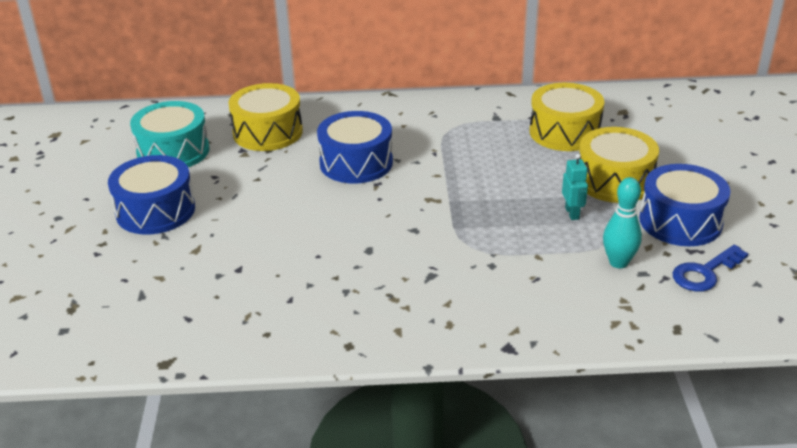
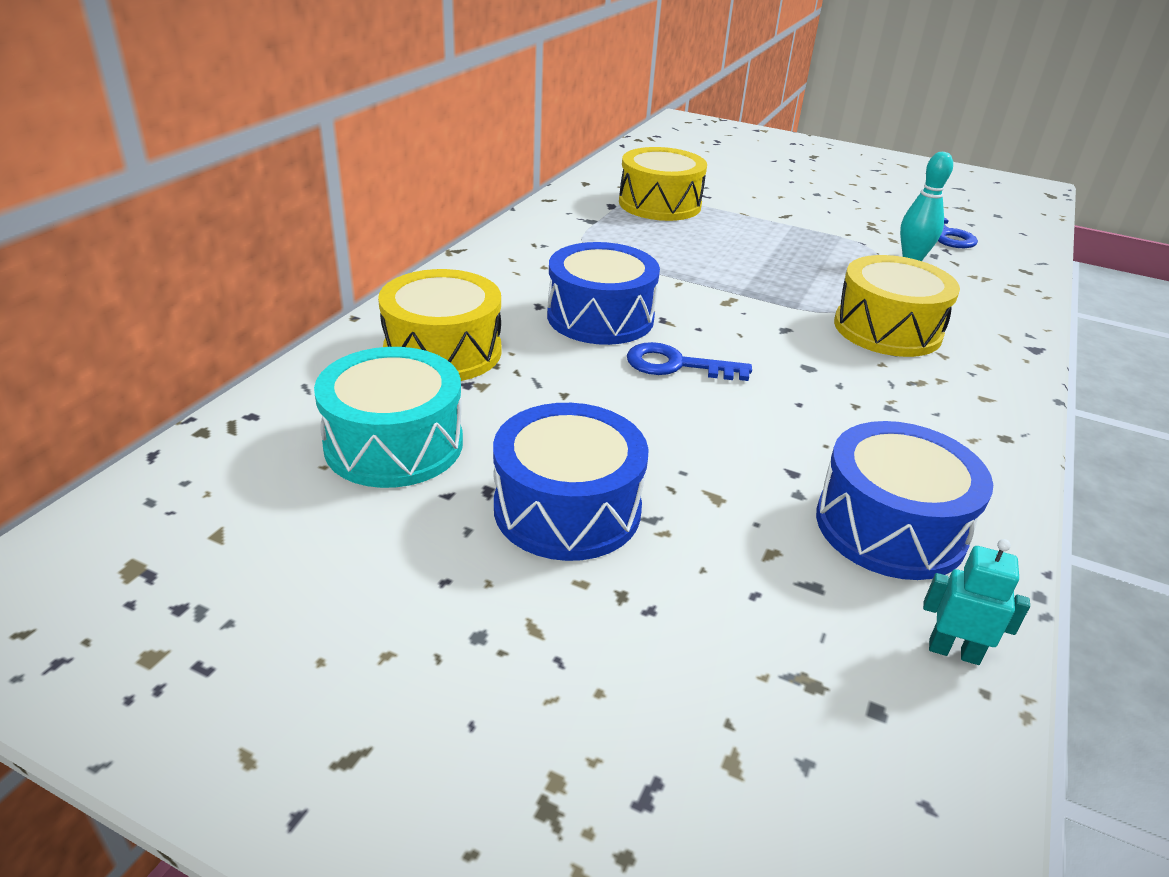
camera: 65 degrees left, 0 degrees up
turquoise robot [562,154,588,220] -> turquoise robot moved to [923,539,1030,665]
yellow drum [579,127,659,203] -> yellow drum moved to [834,255,960,357]
blue drum [639,164,730,246] -> blue drum moved to [816,421,993,580]
none -> blue key [627,342,752,381]

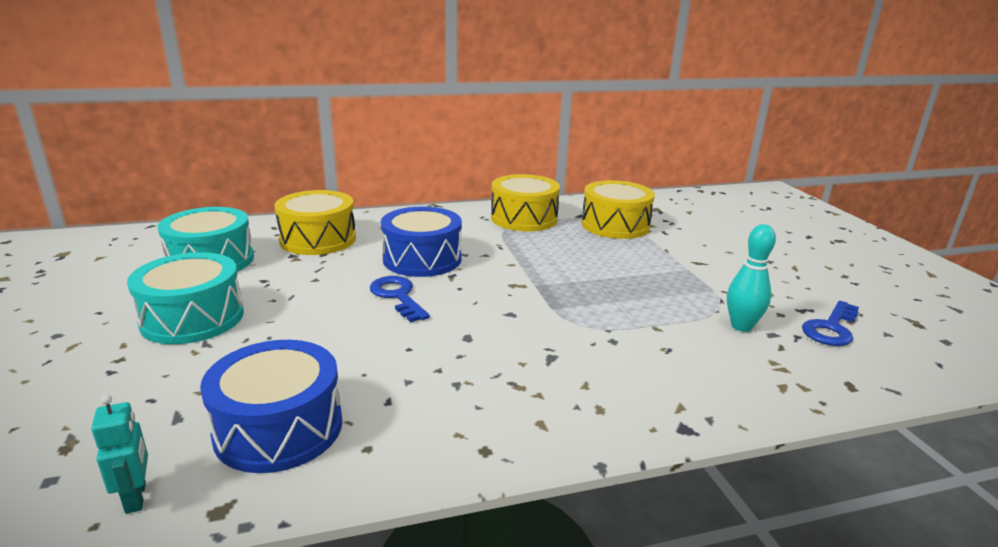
camera: 50 degrees right, 10 degrees down
blue drum [493,403,649,561] -> turquoise drum [127,252,244,344]
yellow drum [834,255,960,357] -> yellow drum moved to [491,174,560,231]

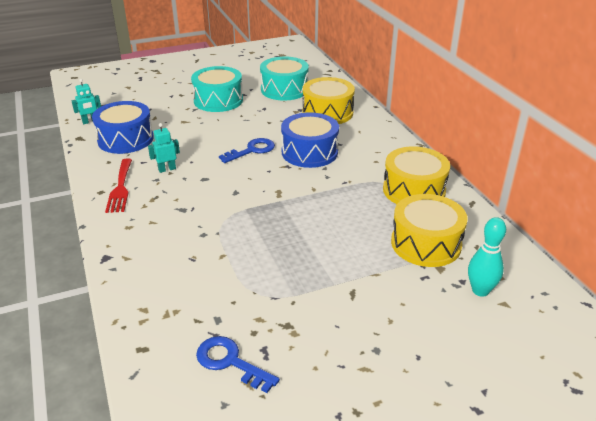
camera: 85 degrees right, 10 degrees up
turquoise bowling pin [727,224,776,332] -> turquoise bowling pin moved to [468,217,506,297]
none -> red fork [105,158,132,213]
none -> turquoise robot [148,123,180,173]

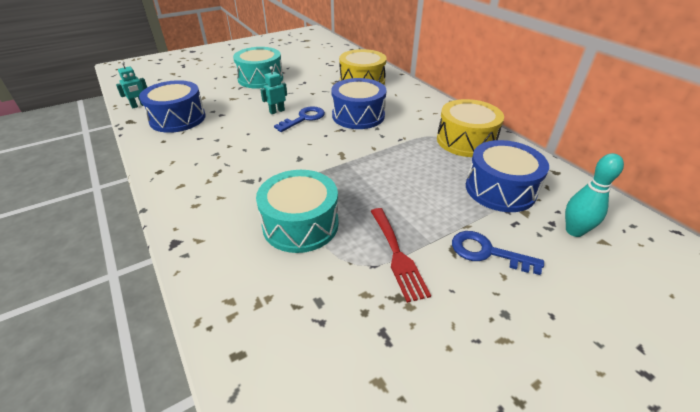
camera: 10 degrees left, 5 degrees up
red fork [105,158,132,213] -> red fork moved to [371,208,431,303]
turquoise robot [148,123,180,173] -> turquoise robot moved to [260,66,287,114]
blue key [196,336,280,393] -> blue key moved to [452,231,544,275]
turquoise drum [260,57,309,101] -> turquoise drum moved to [256,170,339,253]
yellow drum [391,194,468,267] -> blue drum [466,140,549,212]

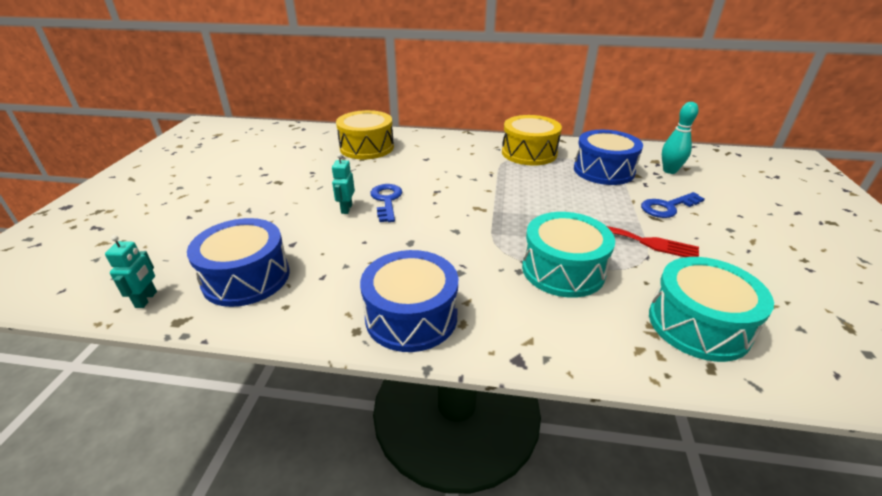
camera: 50 degrees left, 5 degrees down
turquoise drum [233,47,283,89] -> turquoise drum moved to [649,257,774,362]
blue drum [331,78,387,129] -> blue drum moved to [360,250,458,352]

